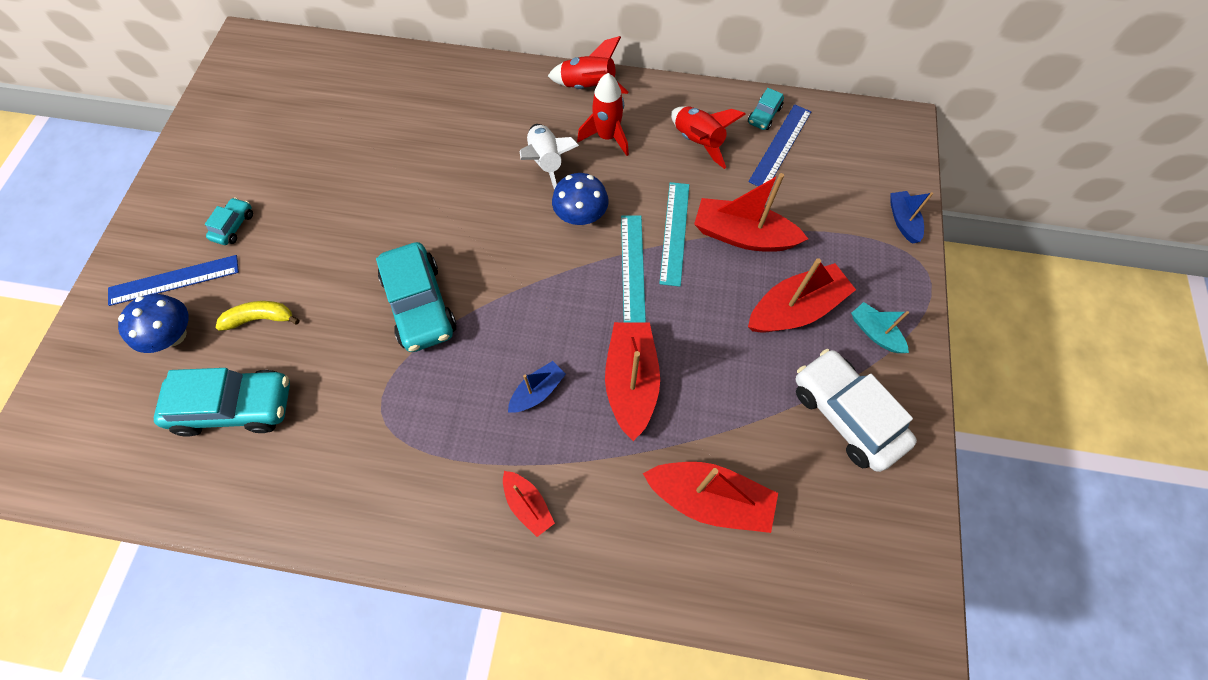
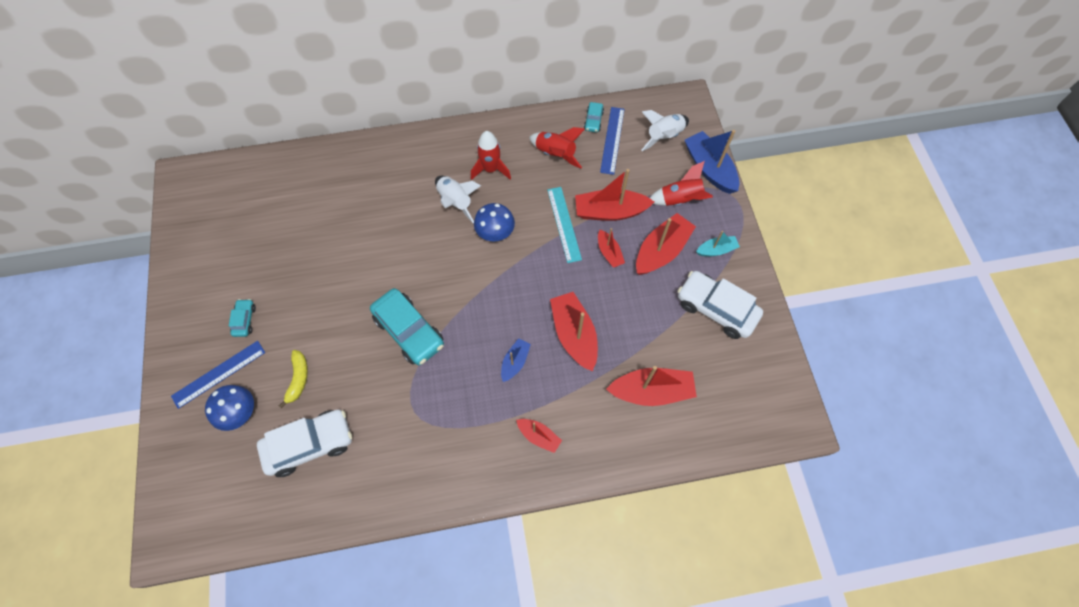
camera: 20 degrees left, 0 degrees up
turquoise car [154,368,290,437] -> white car [257,410,352,477]
yellow banana [215,301,300,331] -> yellow banana turned 120 degrees clockwise [279,350,308,409]
red rocket [548,36,628,94] -> red rocket moved to [650,161,713,206]
turquoise ruler [621,215,646,323] -> none
turquoise boat [851,302,909,353] -> turquoise boat turned 135 degrees clockwise [696,231,740,256]
blue boat [890,191,933,244] -> blue boat [685,130,740,194], size x1.81
none -> red boat [598,228,625,268]
none -> white rocket [641,110,689,151]

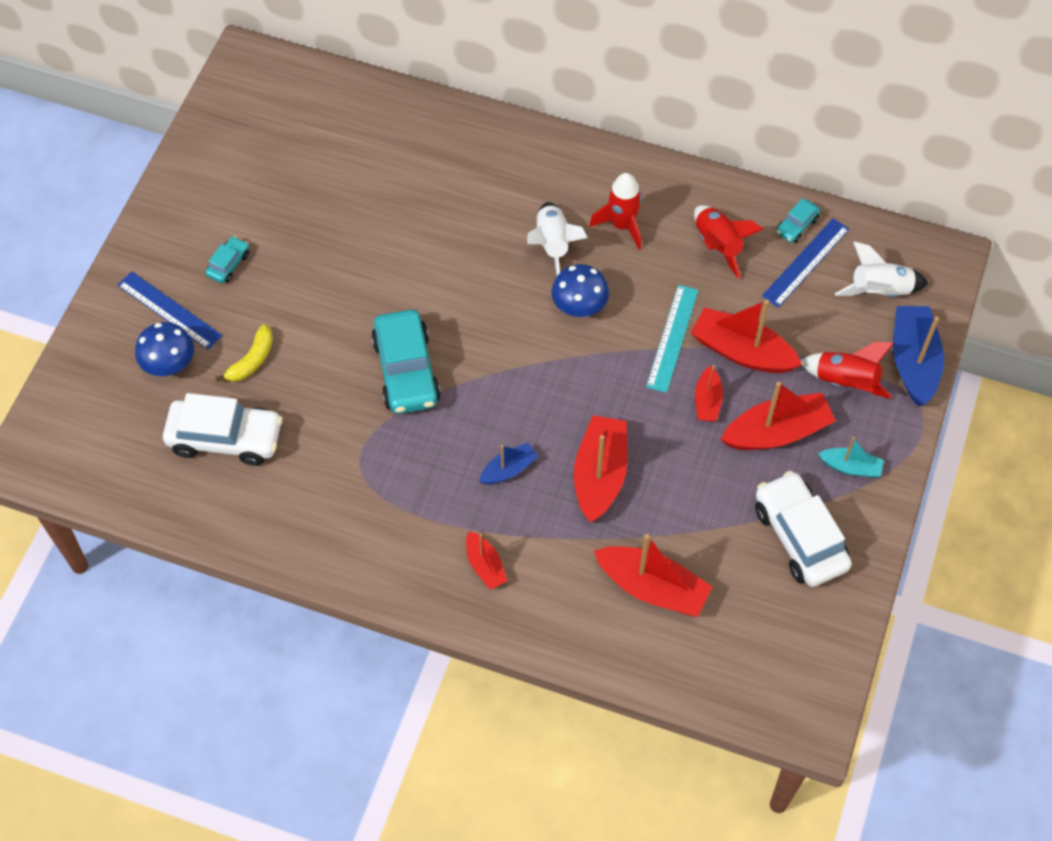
camera: 30 degrees right, 5 degrees down
blue ruler [171,341,265,409] -> blue ruler turned 45 degrees clockwise [118,271,222,350]

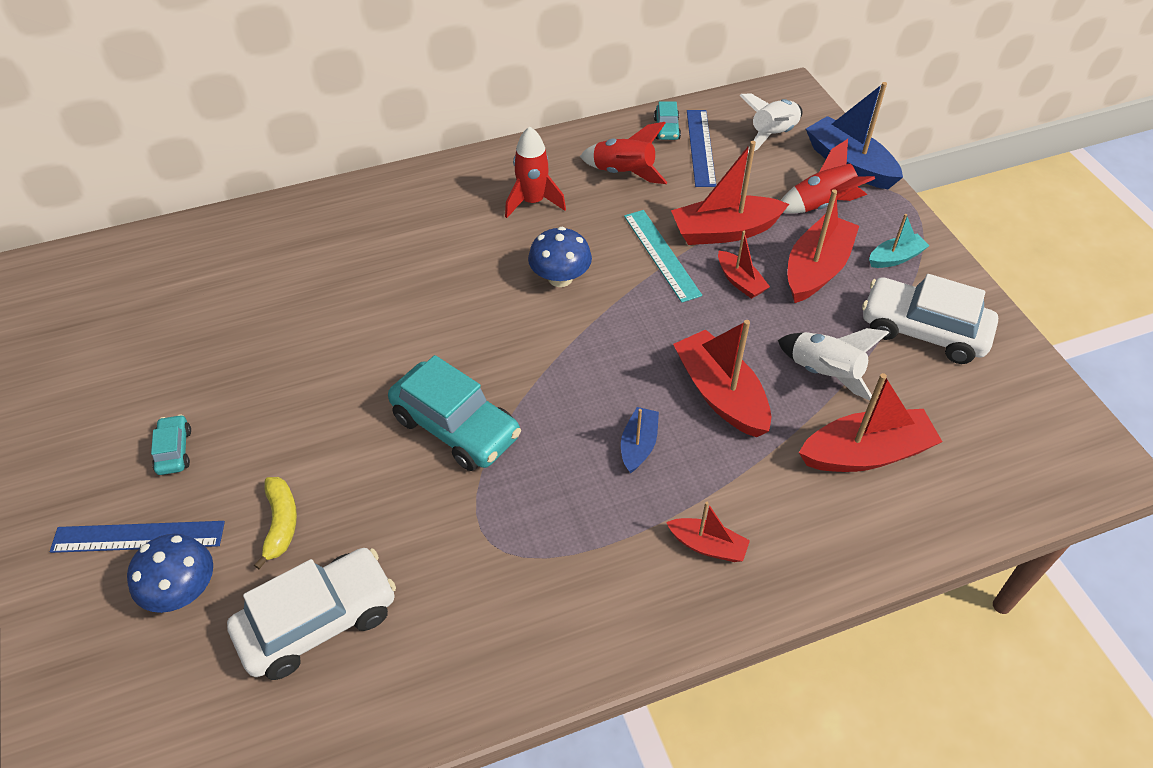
camera: 40 degrees left, 10 degrees down
white rocket [528,202,588,276] -> white rocket moved to [778,328,889,401]

